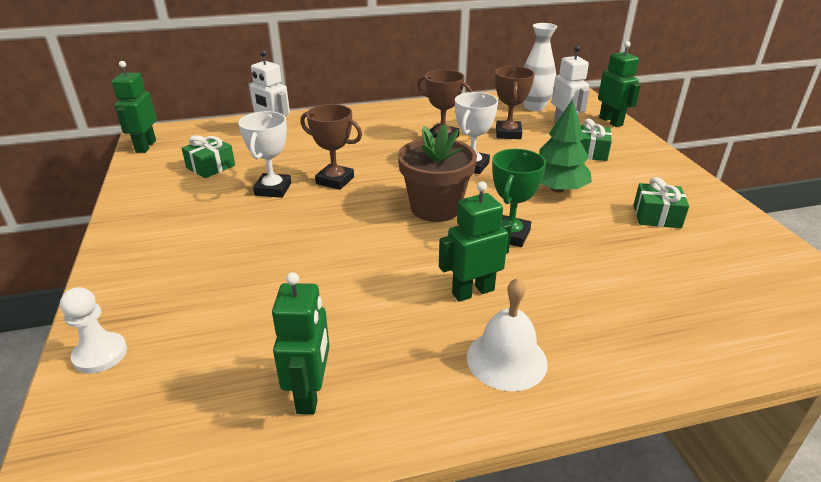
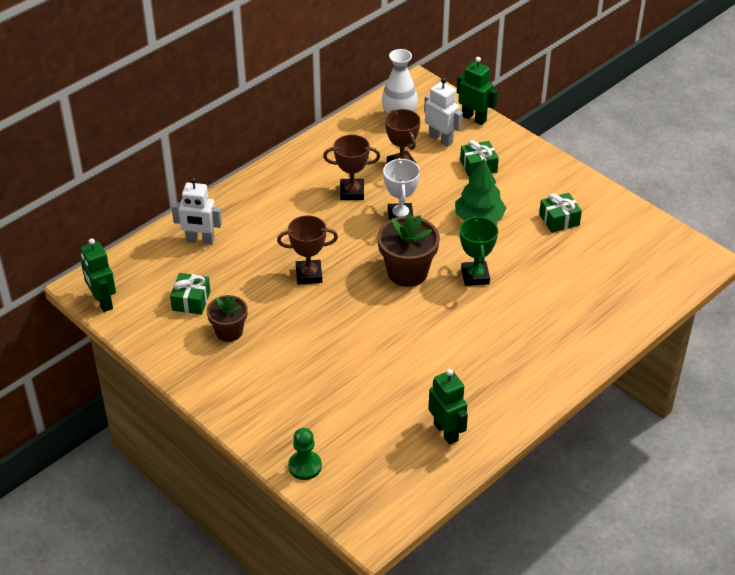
camera: 30 degrees left, 10 degrees up
white pawn [60,287,127,374] -> green pawn [288,428,322,480]
white trophy [238,111,291,198] -> none
green robot [439,181,512,302] -> none
white bell [467,278,548,391] -> none
none -> brown flower pot [207,295,248,342]

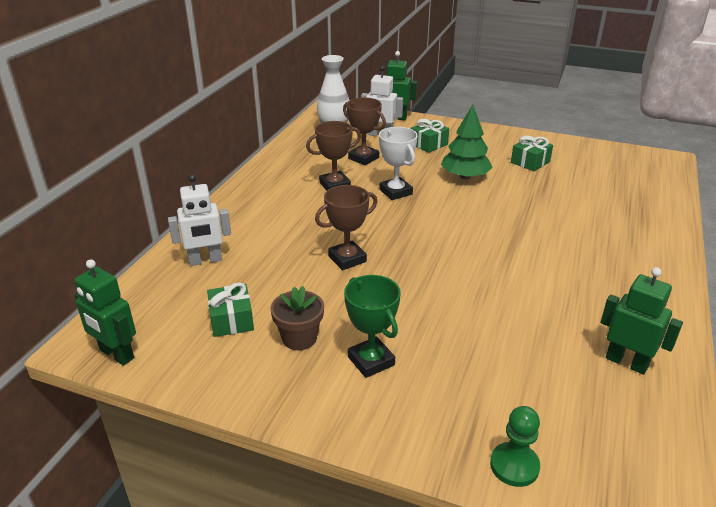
camera: 25 degrees left, 10 degrees down
brown flower pot [377,214,440,287] -> none
green trophy [460,216,498,286] -> green trophy moved to [344,275,401,378]

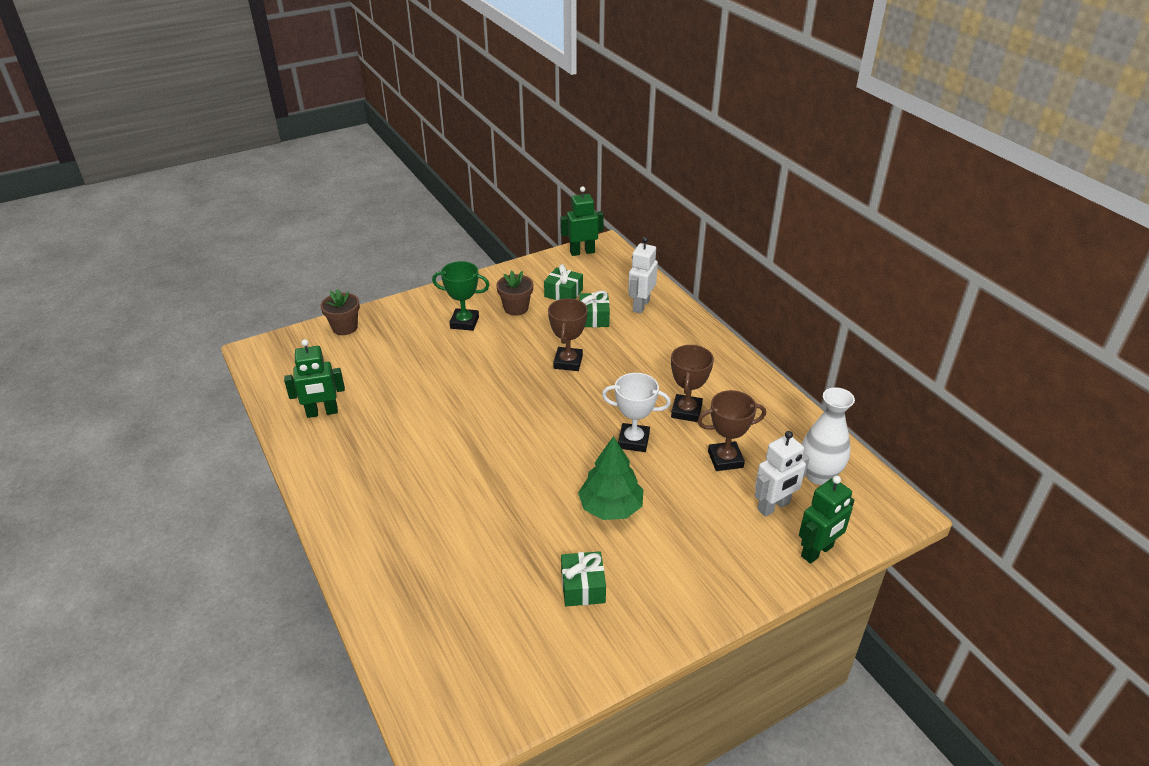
camera: 130 degrees right, 5 degrees up
green gift [411,119,449,153] -> green gift moved to [579,291,610,327]
green pawn [490,406,540,487] -> brown flower pot [321,289,360,335]

